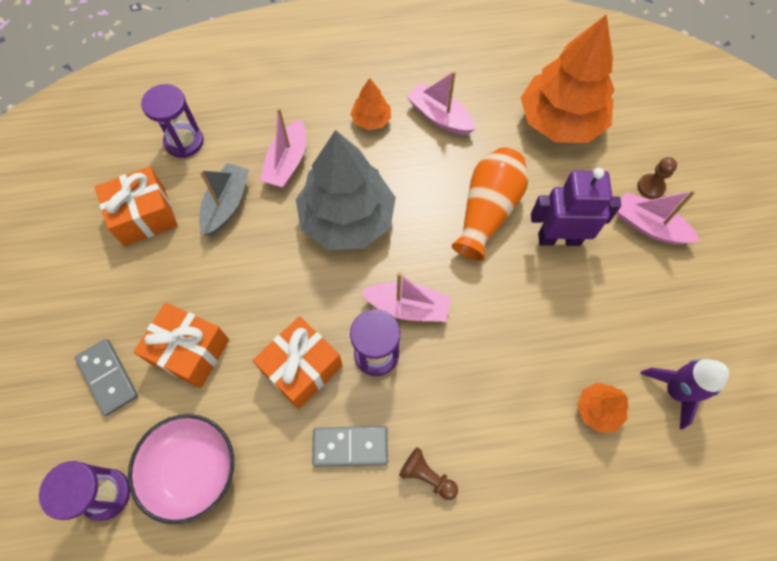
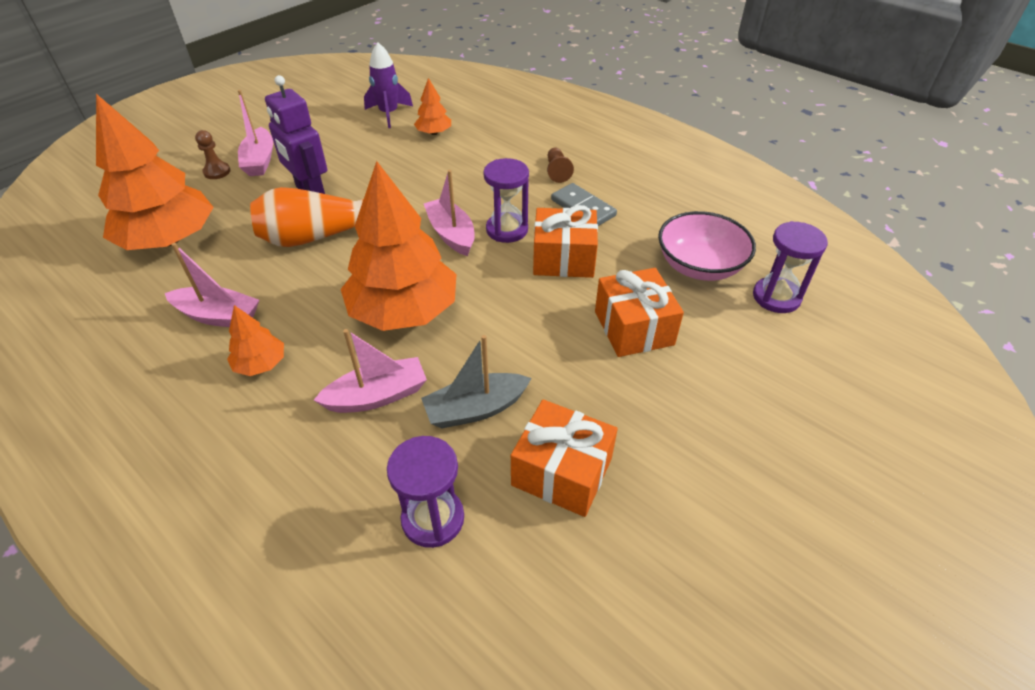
camera: 130 degrees left, 20 degrees down
grey domino [75,339,138,416] -> none
grey tree [296,130,396,250] -> orange tree [341,161,456,331]
pink boat [406,71,476,135] -> pink boat turned 75 degrees counterclockwise [165,243,259,327]

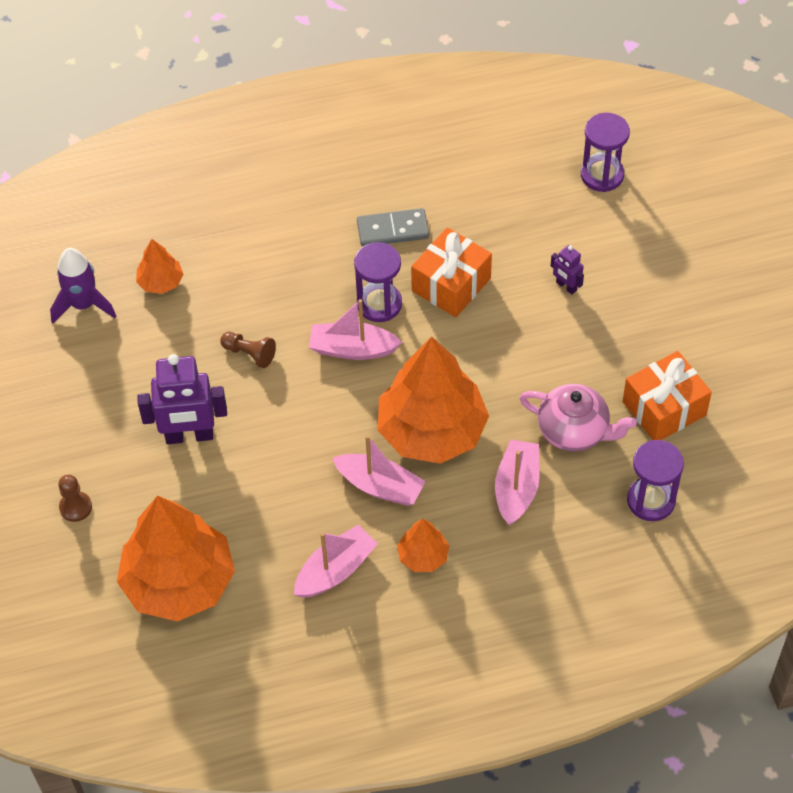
camera: 55 degrees left, 10 degrees up
pink boat [238,90,273,176] -> pink boat moved to [332,435,426,506]
orange vase [250,187,364,247] -> none
grey boat [421,335,531,428] -> pink teapot [519,384,637,452]
brown pawn [547,148,574,183] -> brown pawn moved to [220,332,276,368]
orange gift [595,268,684,357] -> purple robot [551,245,584,295]
pink bowl [658,211,756,281] -> none

